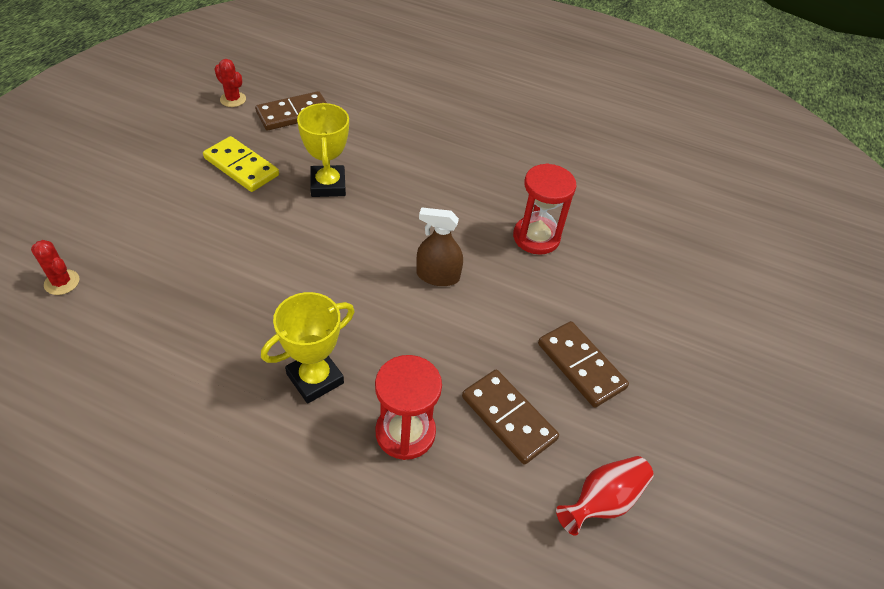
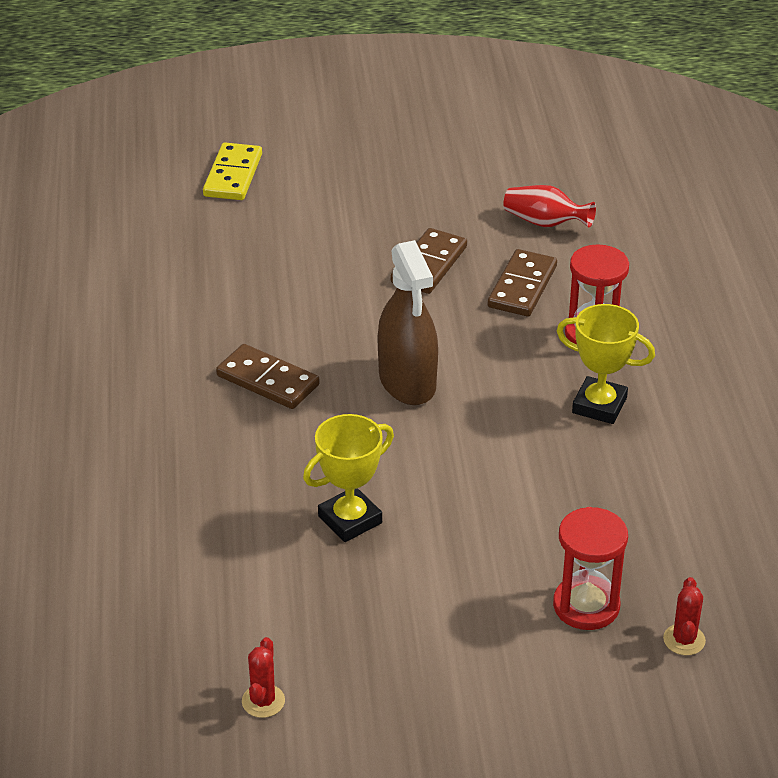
camera: 115 degrees left, 10 degrees down
yellow domino [203,136,279,192] -> yellow domino moved to [203,143,262,200]
brown domino [255,91,327,130] -> brown domino moved to [216,344,320,409]
brown spray bottle [416,207,463,286] -> brown spray bottle [378,240,438,405], size x1.60
red hourglass [513,163,577,255] -> red hourglass moved to [553,507,628,630]

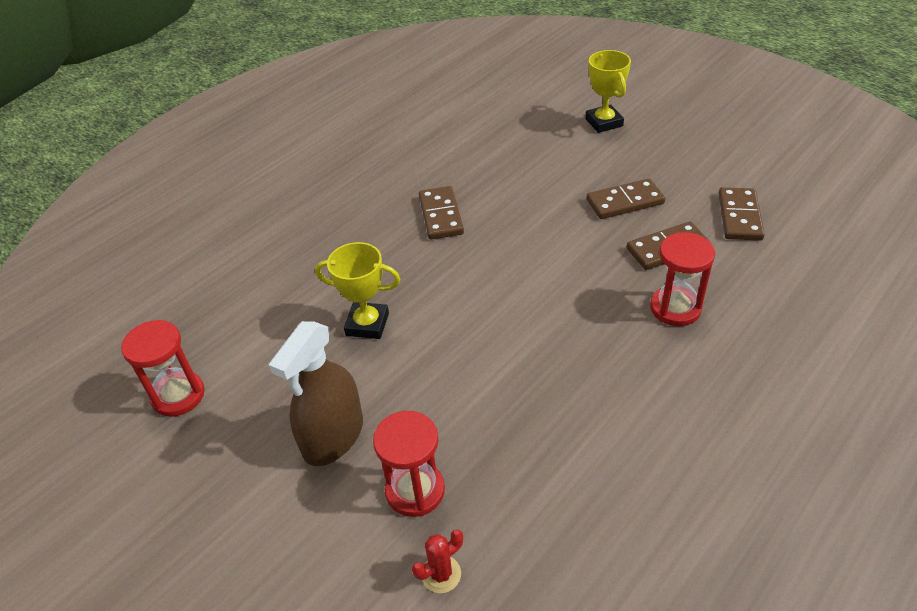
camera: 50 degrees right, 5 degrees up
yellow domino [203,143,262,200] -> none
red cactus [242,637,285,718] -> red hourglass [121,320,205,417]
brown spray bottle [378,240,438,405] -> brown spray bottle moved to [269,321,363,466]
red vase [504,185,596,227] -> brown domino [718,187,765,241]
yellow trophy [557,304,655,424] -> yellow trophy moved to [585,50,631,133]

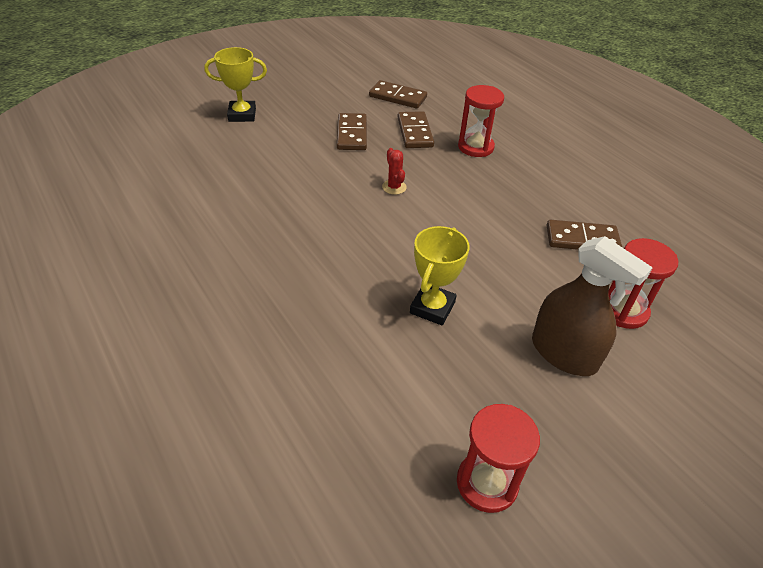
camera: 80 degrees left, 0 degrees up
red cactus [412,529,463,593] -> red cactus moved to [382,148,407,195]
brown domino [419,186,464,240] -> brown domino moved to [547,220,622,250]

